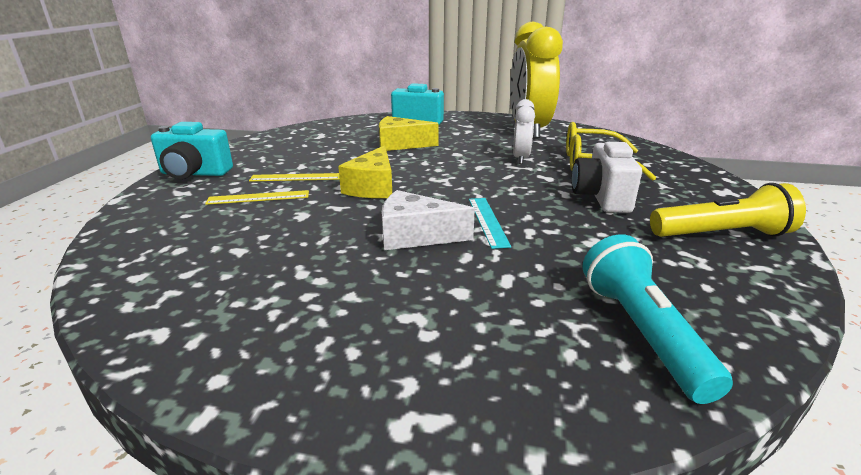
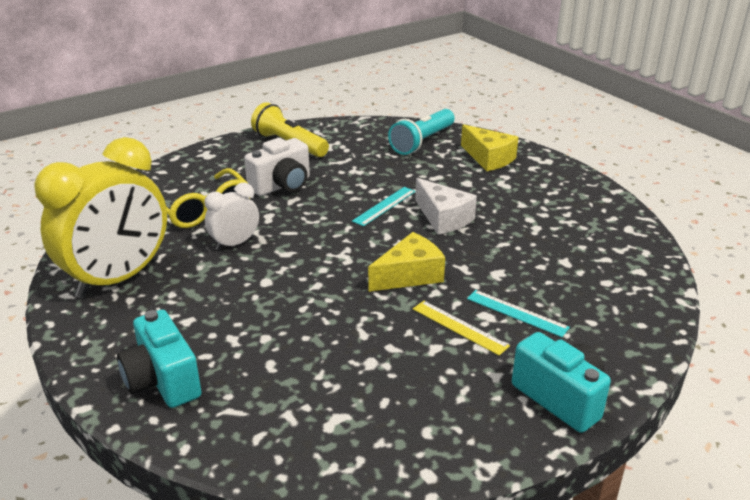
camera: 135 degrees left, 5 degrees up
yellow ruler [205,190,309,205] -> turquoise ruler [467,290,570,337]
yellow cheese [379,116,439,151] -> yellow cheese moved to [461,124,518,171]

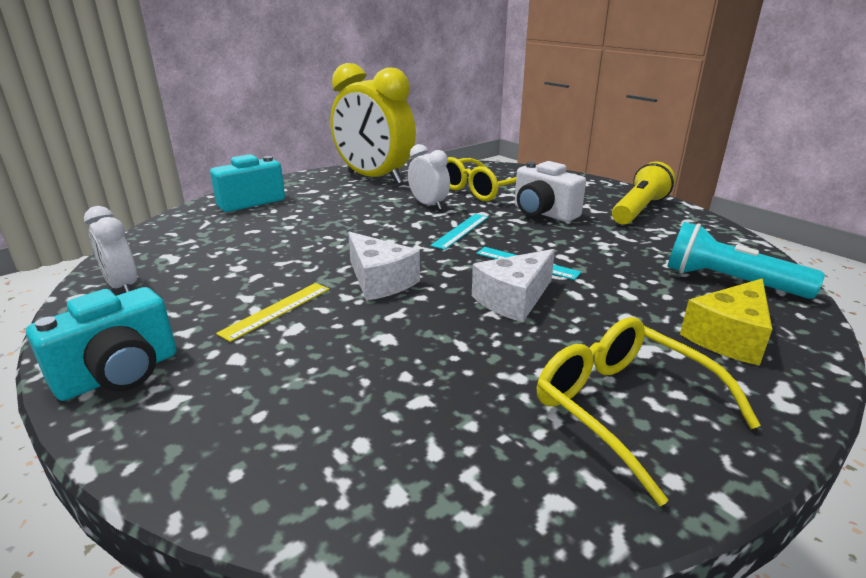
camera: 85 degrees right, 5 degrees down
yellow cheese [368,232,445,292] -> white cheese [348,232,420,301]
turquoise ruler [467,290,570,337] -> turquoise ruler moved to [430,214,488,250]
none -> white clock [84,206,137,293]
none -> yellow glasses [537,317,761,506]

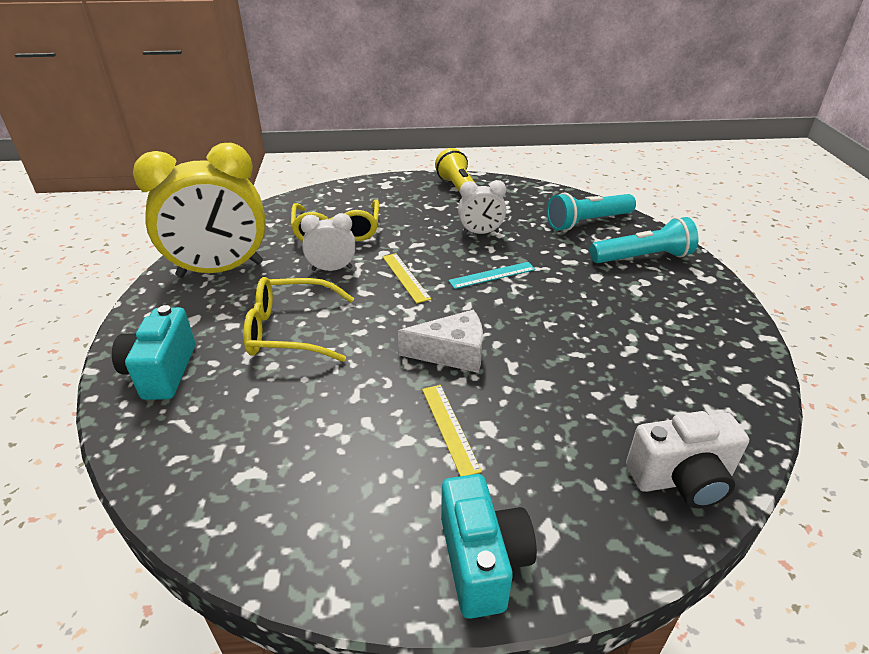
camera: 55 degrees left, 10 degrees up
white clock [84,206,137,293] -> white clock moved to [458,180,506,234]
turquoise ruler [430,214,488,250] -> yellow ruler [383,253,431,303]
white cheese [472,249,555,322] -> none
white camera [515,161,586,222] -> white camera moved to [626,411,749,509]
yellow glasses [537,317,761,506] -> yellow glasses moved to [243,277,354,362]
yellow cheese [680,278,772,366] -> turquoise flashlight [590,217,698,263]

